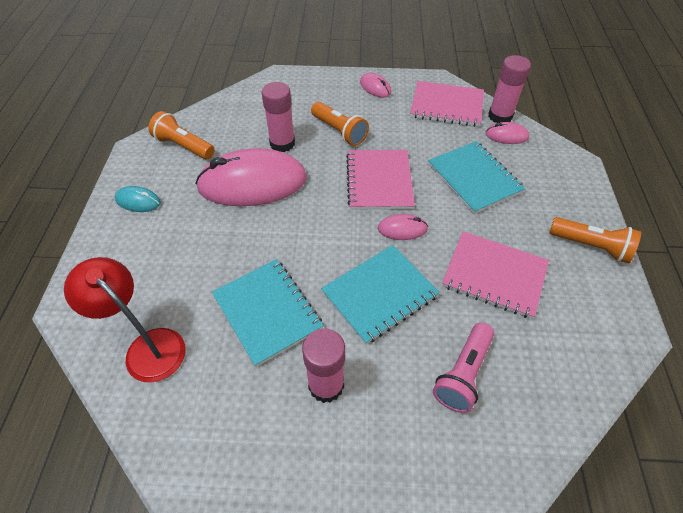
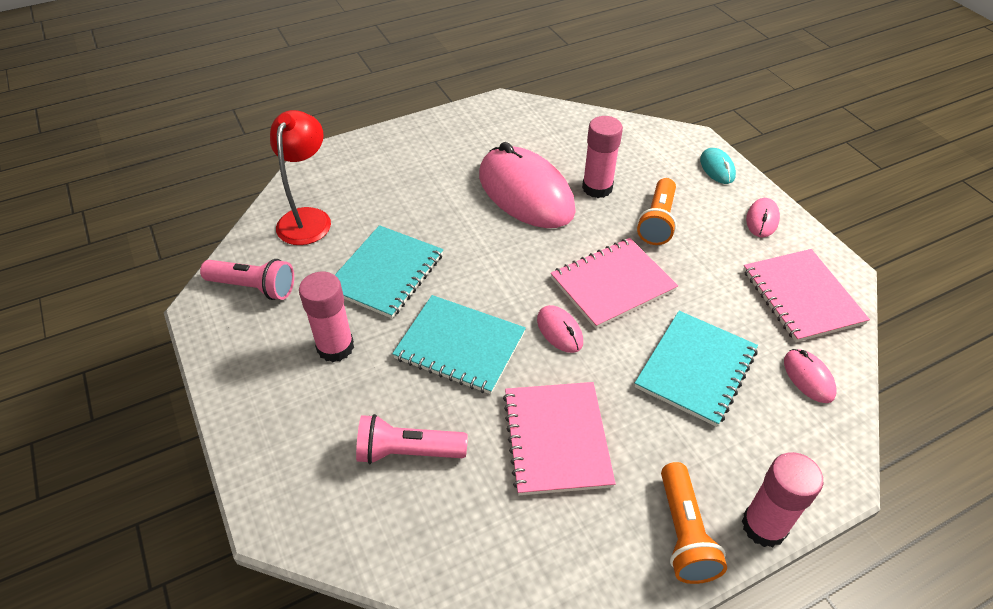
camera: 60 degrees right, 5 degrees down
turquoise mouse [115,186,161,212] -> turquoise mouse moved to [700,148,736,184]
orange flashlight [148,111,215,159] -> none
pink glue stick [488,55,531,123] -> pink glue stick moved to [742,452,823,548]
none -> pink flashlight [200,259,294,300]

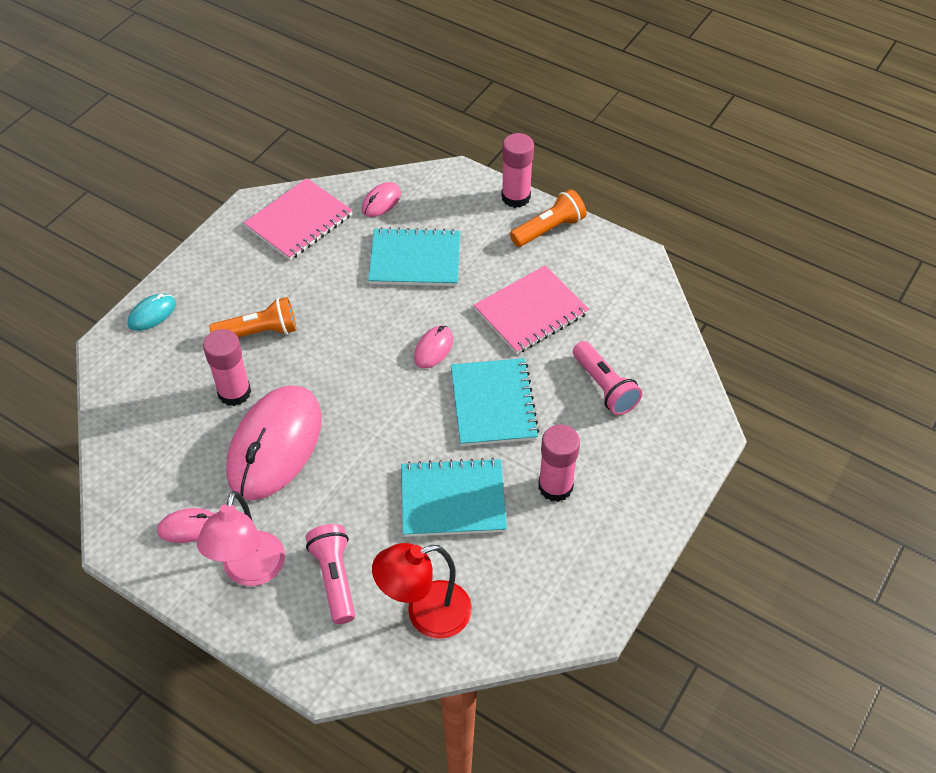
camera: 120 degrees left, 5 degrees up
pink flashlight [200,259,294,300] -> pink flashlight moved to [306,524,355,624]
pink notebook [551,238,678,329] -> none
pink mouse [746,198,780,237] -> pink mouse moved to [157,508,214,543]
none -> pink lamp [197,491,285,586]

